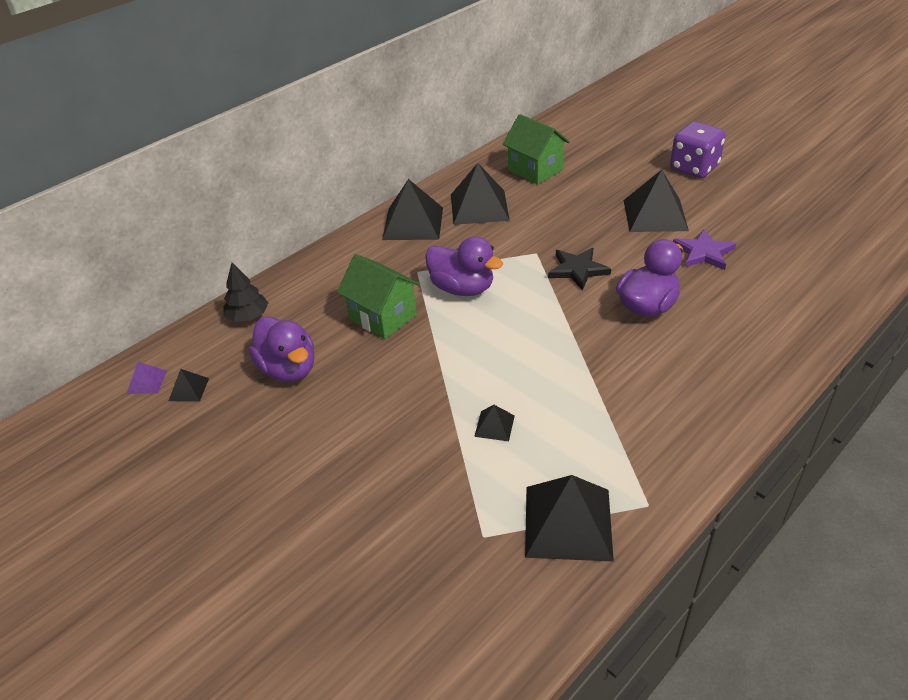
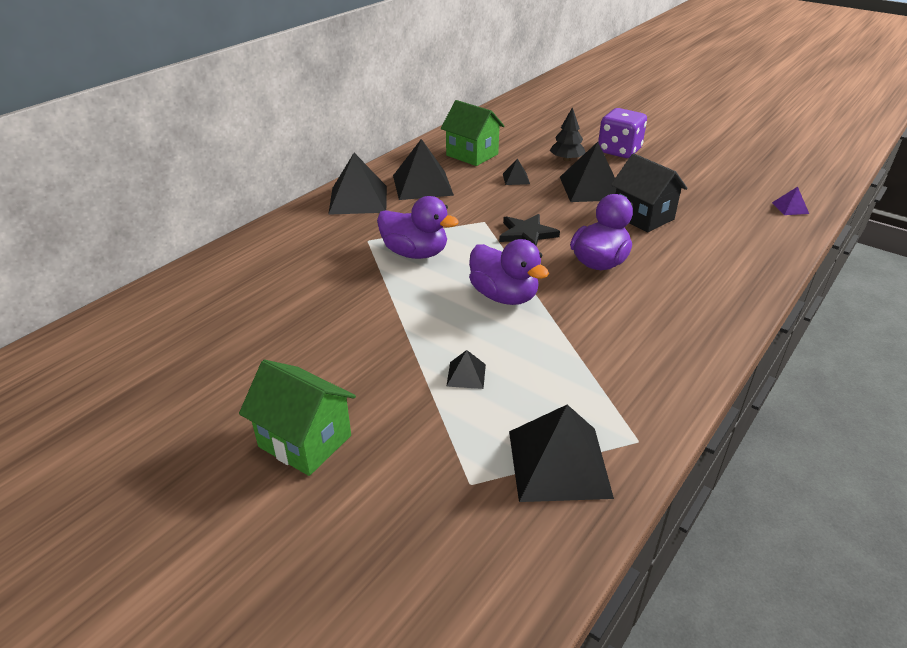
camera: 10 degrees left, 5 degrees down
purple pyramid [127,362,167,394] -> purple pyramid moved to [772,187,809,215]
black pyramid [169,369,209,401] -> black pyramid moved to [503,158,530,185]
black tree [224,263,268,322] -> black tree moved to [550,107,586,161]
purple duck [248,316,314,382] -> purple duck moved to [469,239,549,305]
green house [337,254,420,339] -> green house moved to [239,360,356,476]
purple star [673,229,736,270] -> black house [611,153,687,232]

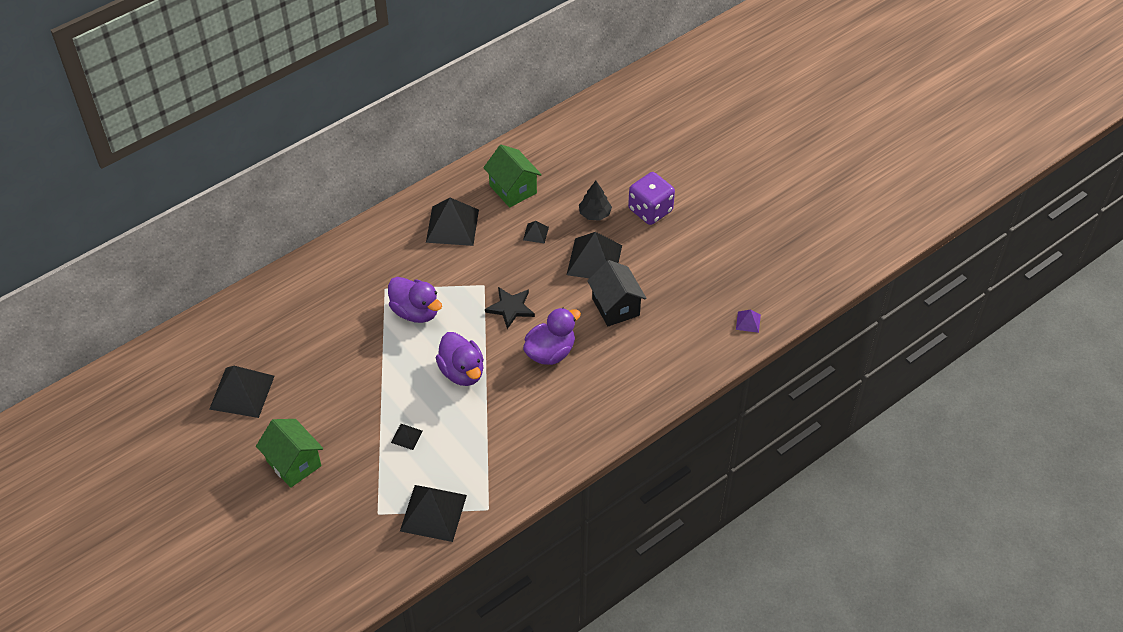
camera: 15 degrees right, 15 degrees up
black pyramid [328,153,387,215] -> black pyramid moved to [209,366,275,418]

